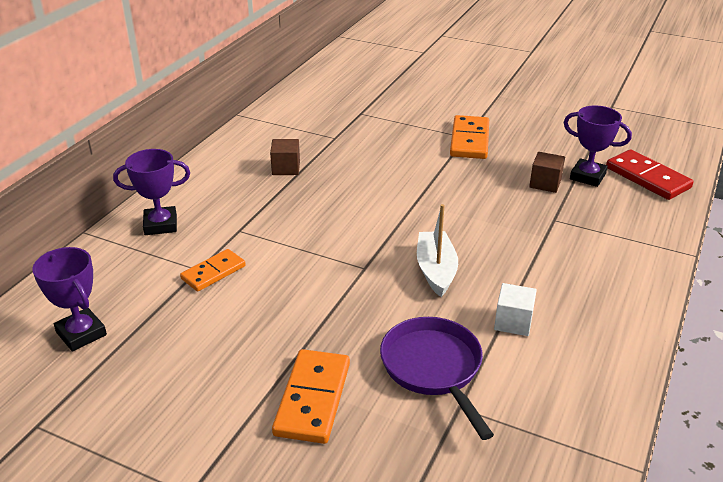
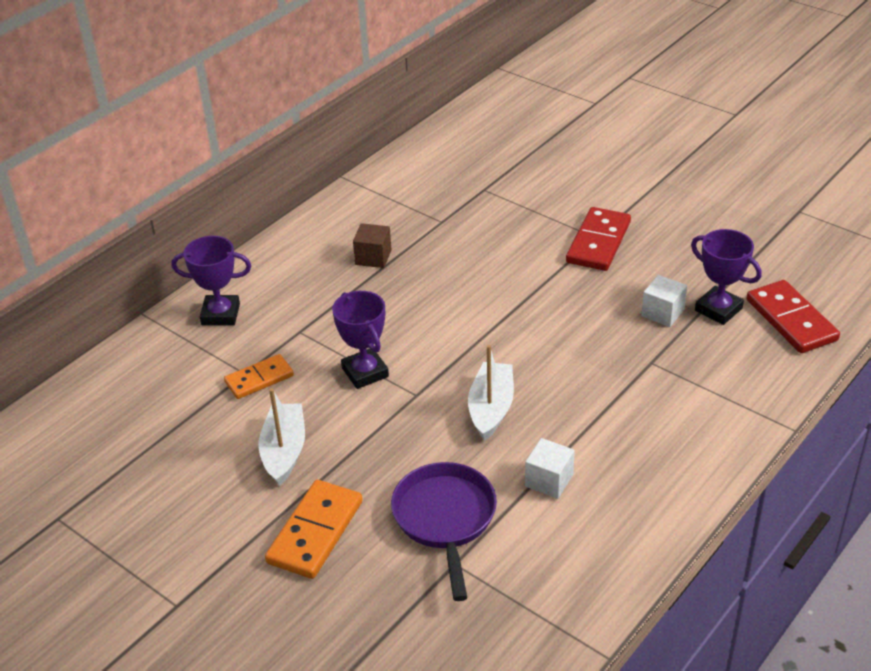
camera: 15 degrees right, 5 degrees up
purple trophy [32,247,107,352] -> purple trophy moved to [332,291,389,389]
orange domino [450,115,489,159] -> red domino [566,207,631,271]
brown cube [529,152,565,193] -> white cube [641,275,687,327]
none -> white boat [259,388,305,486]

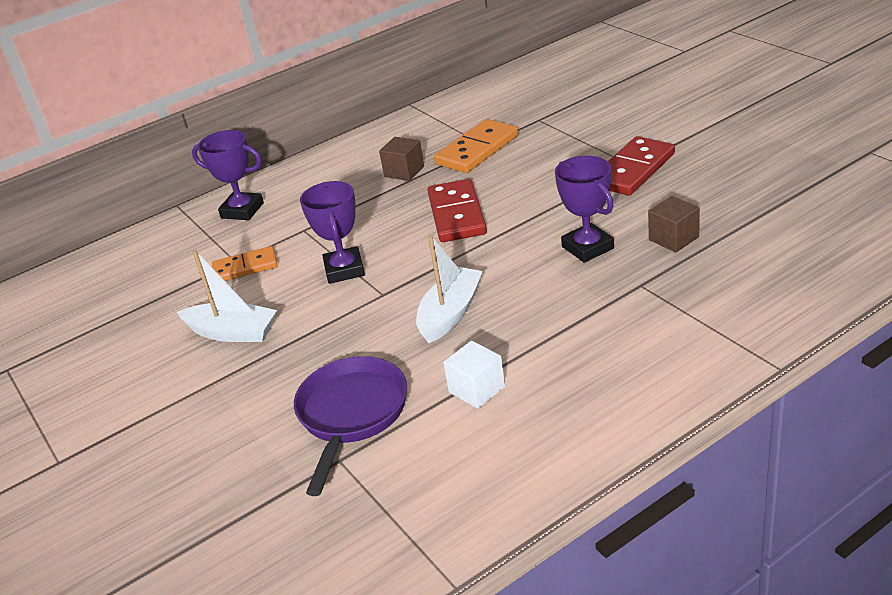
camera: 20 degrees right, 5 degrees down
white boat [259,388,305,486] -> white boat turned 90 degrees clockwise [177,250,277,342]
orange domino [265,480,362,579] -> orange domino moved to [434,119,518,173]
white cube [641,275,687,327] -> brown cube [648,196,700,252]
purple trophy [691,229,762,325] -> purple trophy moved to [555,156,614,263]
red domino [747,280,840,353] -> red domino moved to [427,179,487,242]

